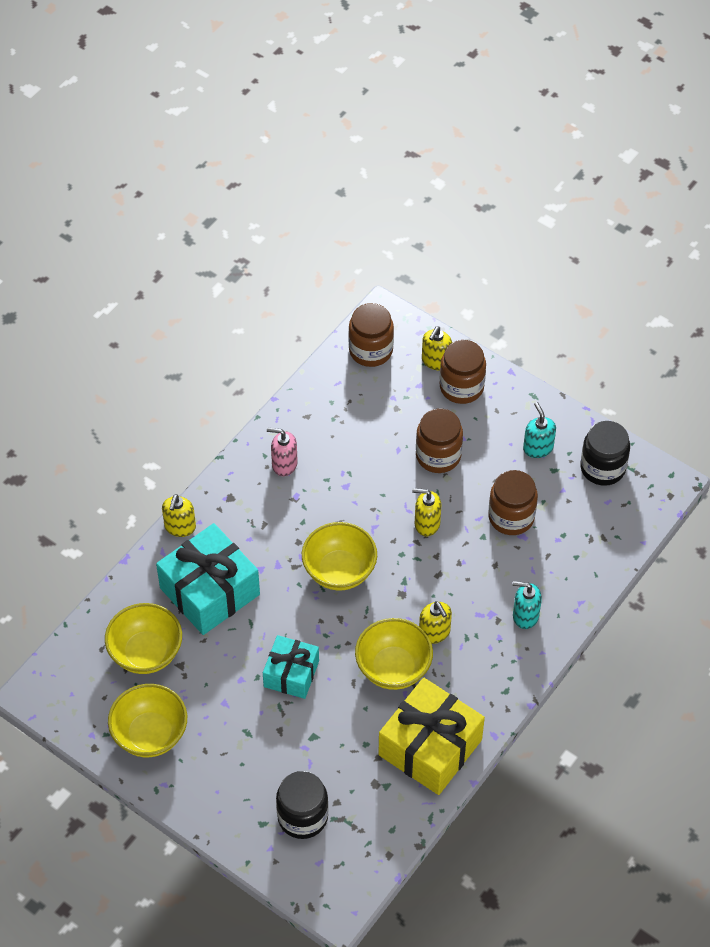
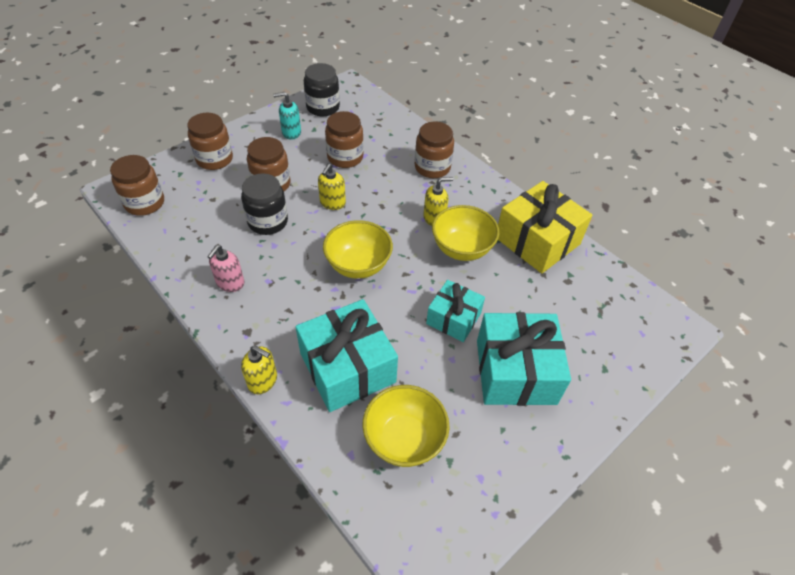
camera: 80 degrees left, 5 degrees down
yellow bowl [108,684,187,757] -> none
black jar [276,771,329,839] -> black jar moved to [241,174,288,235]
yellow soap dispenser [422,326,452,370] -> none
turquoise soap dispenser [513,581,542,629] -> brown jar [415,122,454,178]
none -> turquoise gift [477,312,571,406]

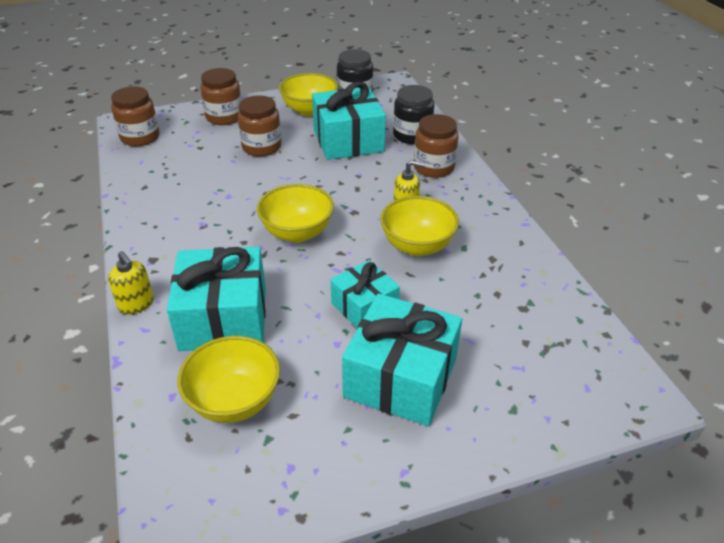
camera: 25 degrees right, 10 degrees down
pink soap dispenser [207,245,245,292] -> none
black jar [241,174,288,235] -> black jar moved to [393,85,434,144]
turquoise soap dispenser [273,92,301,140] -> yellow bowl [279,73,338,116]
yellow soap dispenser [318,164,346,210] -> none
brown jar [325,111,364,168] -> turquoise gift [312,82,386,160]
yellow gift [498,181,593,273] -> none

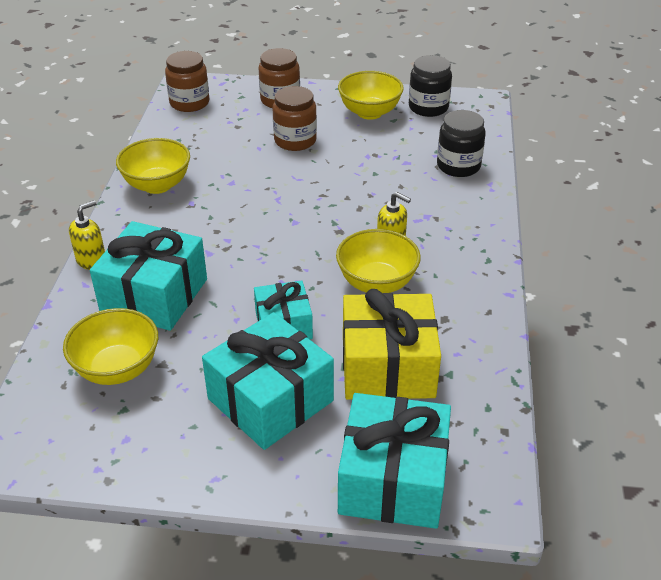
camera: 25 degrees right, 0 degrees up
yellow soap dispenser [108,251,154,315] -> yellow soap dispenser turned 120 degrees counterclockwise [69,200,105,270]
yellow bowl [257,184,334,243] -> yellow bowl moved to [116,138,190,194]
turquoise gift [312,82,386,160] -> turquoise gift moved to [338,393,451,529]
brown jar [414,114,459,178] -> none
none -> yellow gift [343,289,441,400]

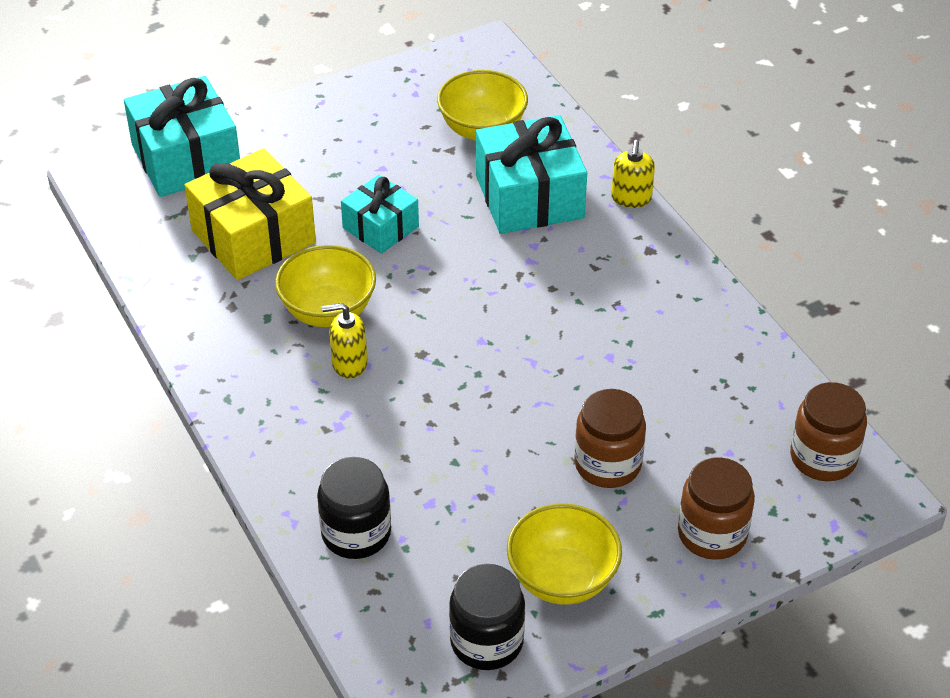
camera: 145 degrees right, 5 degrees up
yellow bowl [116,138,190,194] -> none
turquoise gift [202,312,334,450] -> none

